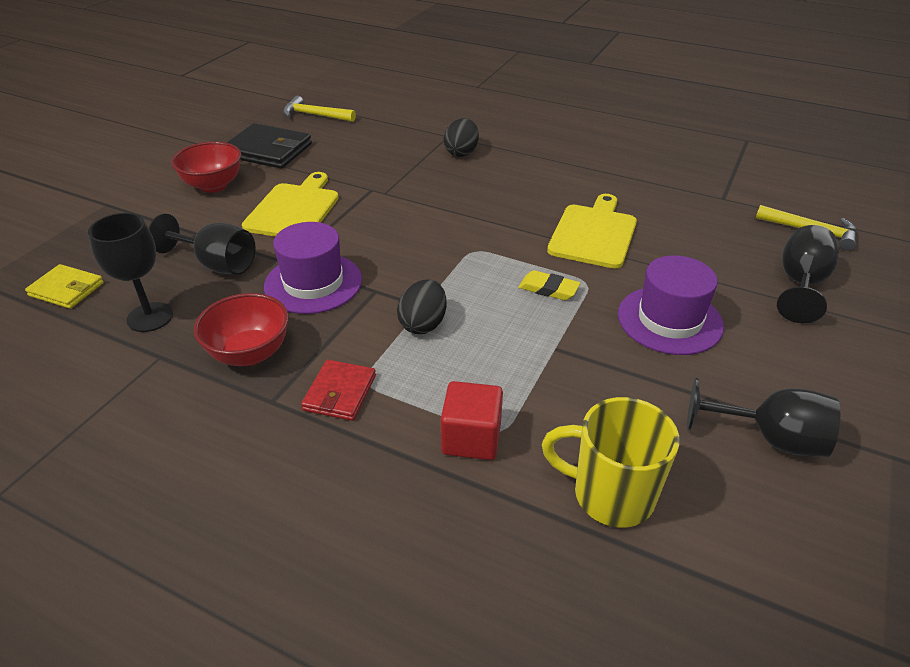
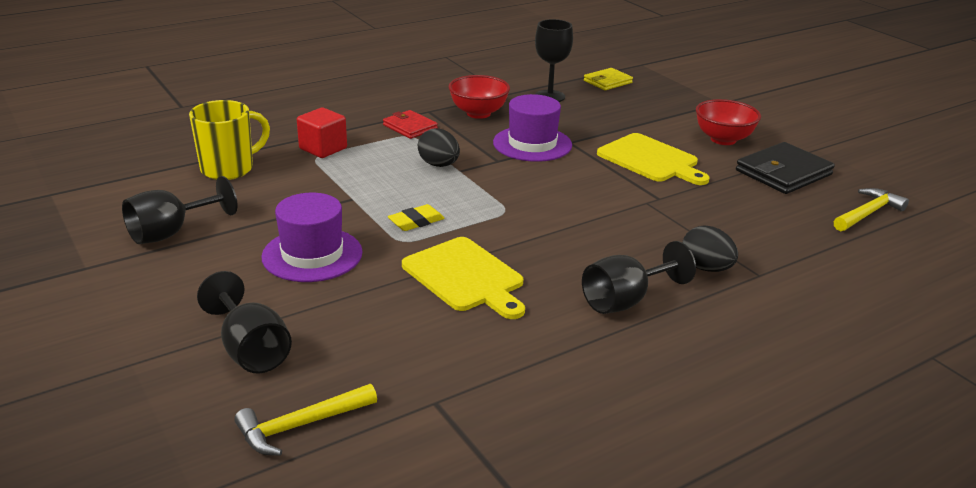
camera: 120 degrees right, 10 degrees down
black goblet [149,213,256,275] -> black goblet moved to [582,241,696,314]

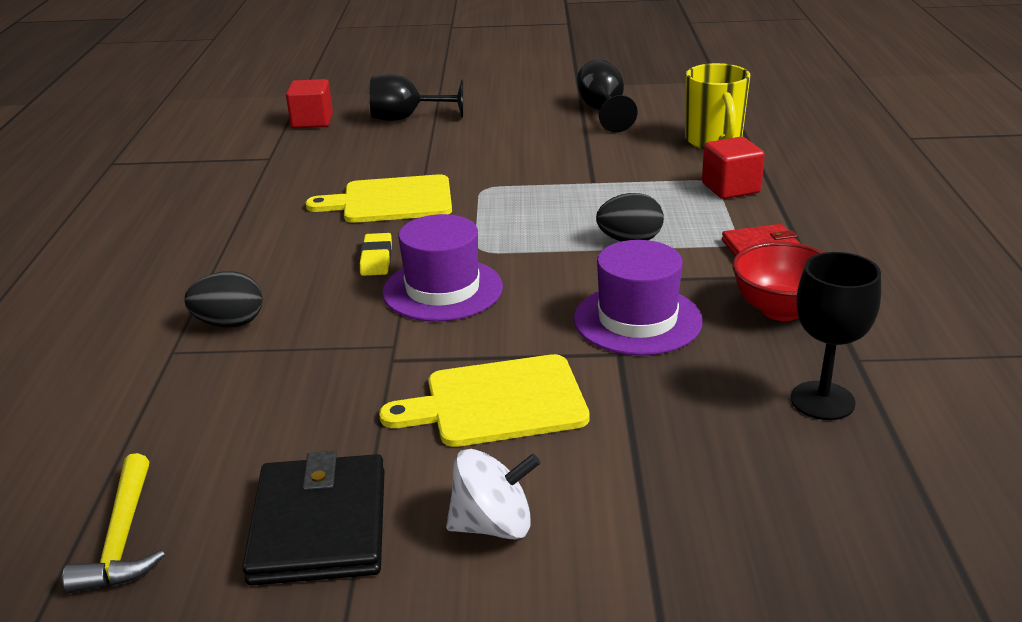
camera: 125 degrees right, 0 degrees up
yellow hammer [234,384,377,456] -> red cube [286,79,333,128]
purple hat [261,193,363,282] -> purple hat moved to [382,214,503,322]
yellow eraser [388,204,445,231] -> yellow eraser moved to [360,233,392,276]
black goblet [582,241,696,314] -> none
yellow wallet [584,68,633,90] -> none
red bowl [696,99,761,145] -> white spinning top [446,449,540,540]

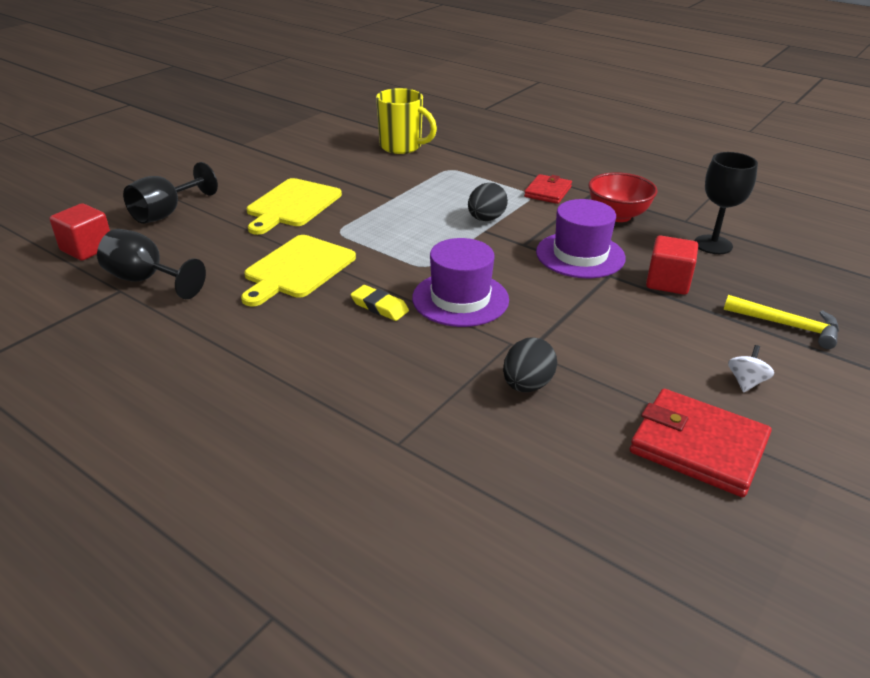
camera: 55 degrees left, 5 degrees up
yellow hammer [62,453,165,593] -> yellow hammer moved to [724,295,839,349]
black egg [184,271,263,328] -> black egg moved to [503,337,557,392]
black wallet [242,451,385,586] -> red wallet [630,389,772,497]
yellow cutting board [379,354,590,447] -> yellow cutting board moved to [247,178,342,235]
white spinning top [446,449,540,540] -> white spinning top [728,345,774,392], size x0.63
black goblet [577,59,638,133] -> black goblet moved to [97,229,206,299]
red cube [702,137,765,199] -> red cube moved to [646,235,698,295]

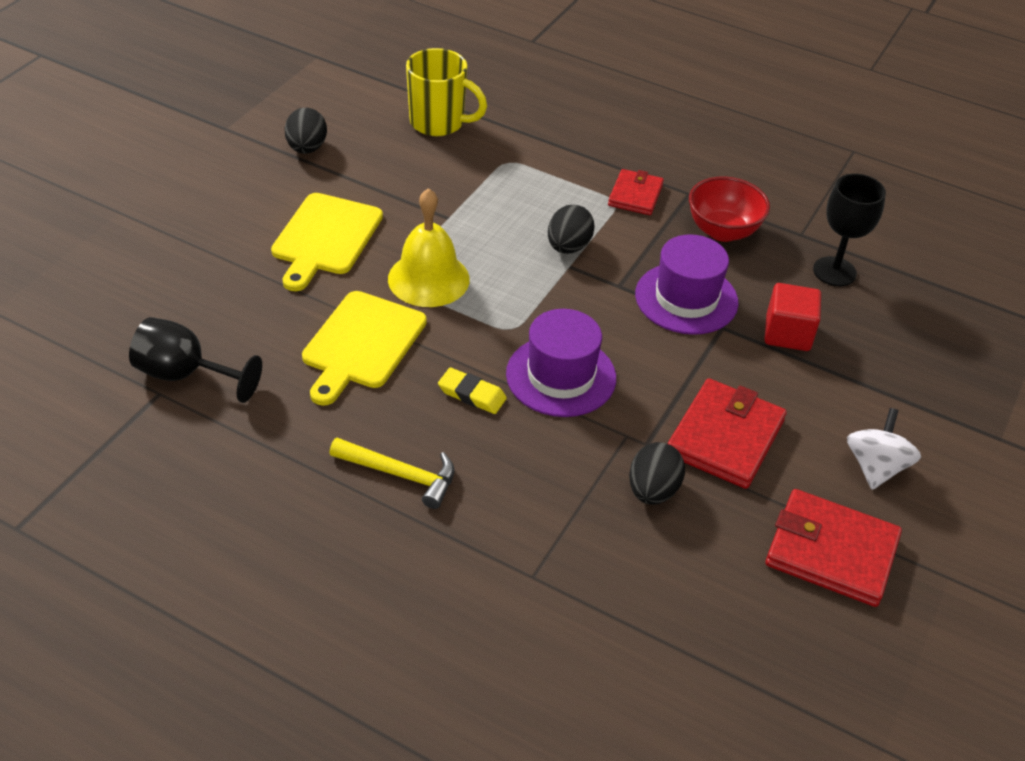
camera: 10 degrees left, 10 degrees up
red cube [50,203,110,261] -> none
black goblet [123,162,218,224] -> none
yellow hammer [724,295,839,349] -> yellow hammer moved to [329,438,454,509]
white spinning top [728,345,774,392] -> white spinning top [847,408,921,490], size x1.59
none -> black egg [285,108,327,154]
none -> yellow bell [388,188,470,307]
none -> red wallet [667,378,787,489]

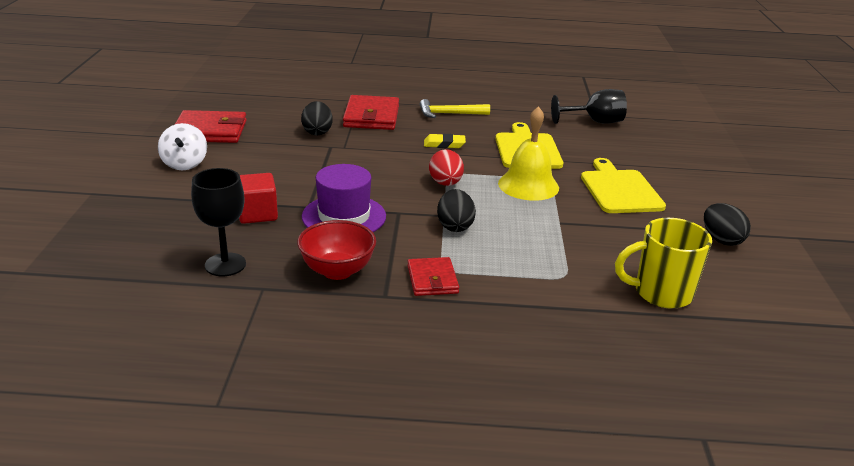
camera: 155 degrees right, 15 degrees down
purple hat [506,309,616,417] -> none
red wallet [667,378,787,489] -> red wallet moved to [343,95,399,130]
none -> red egg [429,149,464,186]

